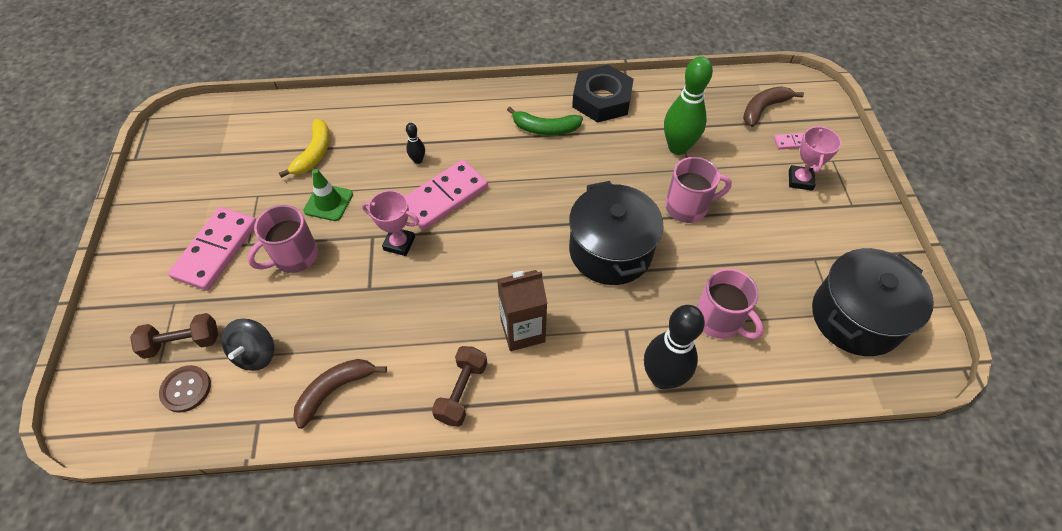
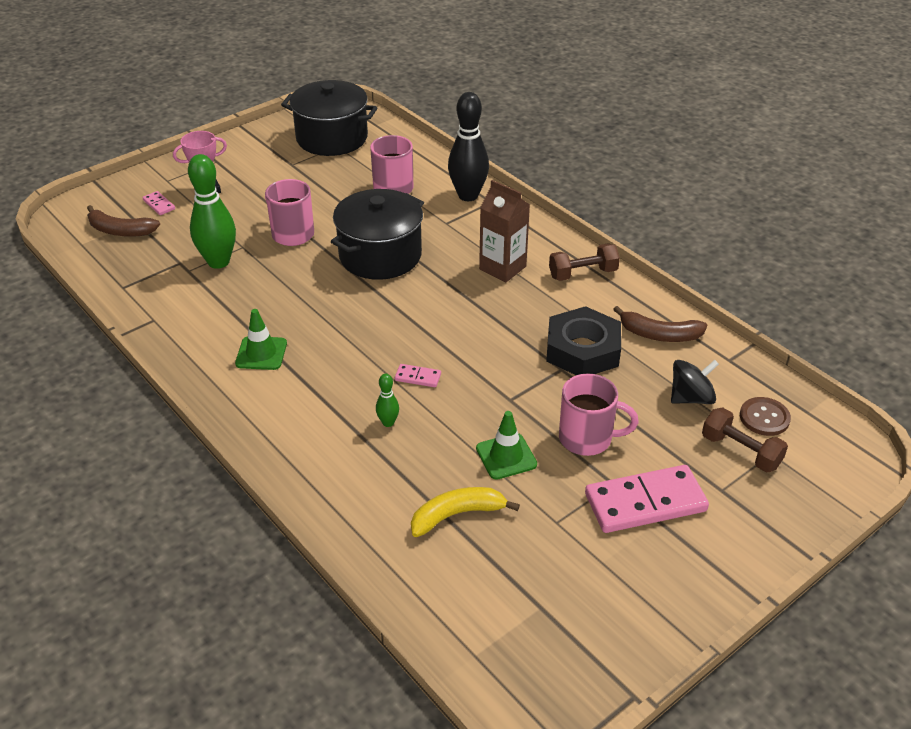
camera: 125 degrees left, 15 degrees down
pink trophy [362,190,420,256] -> none
pink domino [405,160,488,230] -> pink domino [395,364,441,387], size x0.44
black bowling pin [406,123,425,164] -> green bowling pin [376,374,399,427]
green banana [507,107,583,135] -> green traffic cone [235,309,287,370]
black nut [572,65,634,123] -> black nut moved to [546,306,621,375]

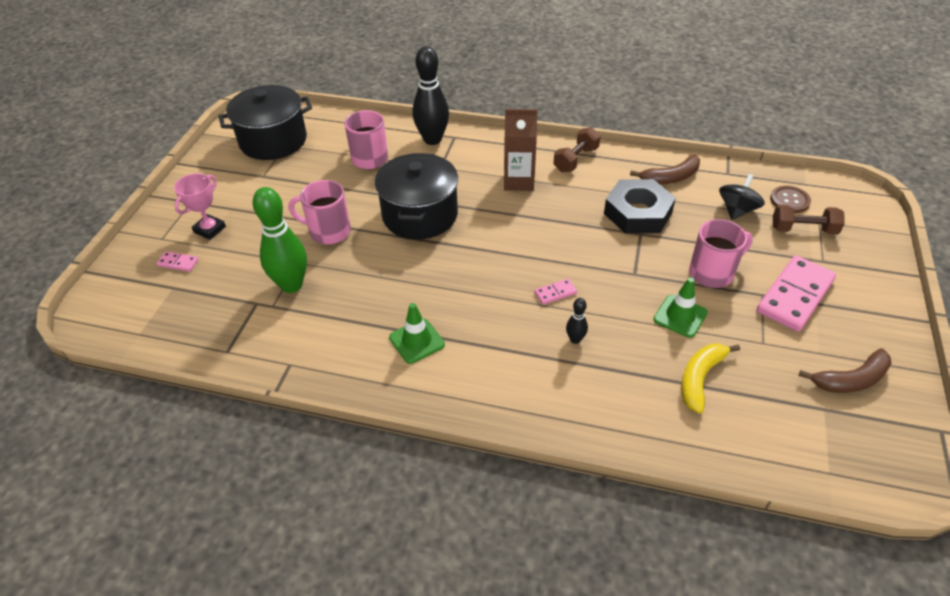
camera: 35 degrees left, 5 degrees up
brown banana [87,205,160,237] -> brown banana moved to [799,348,892,393]
green bowling pin [376,374,399,427] -> black bowling pin [566,298,588,344]

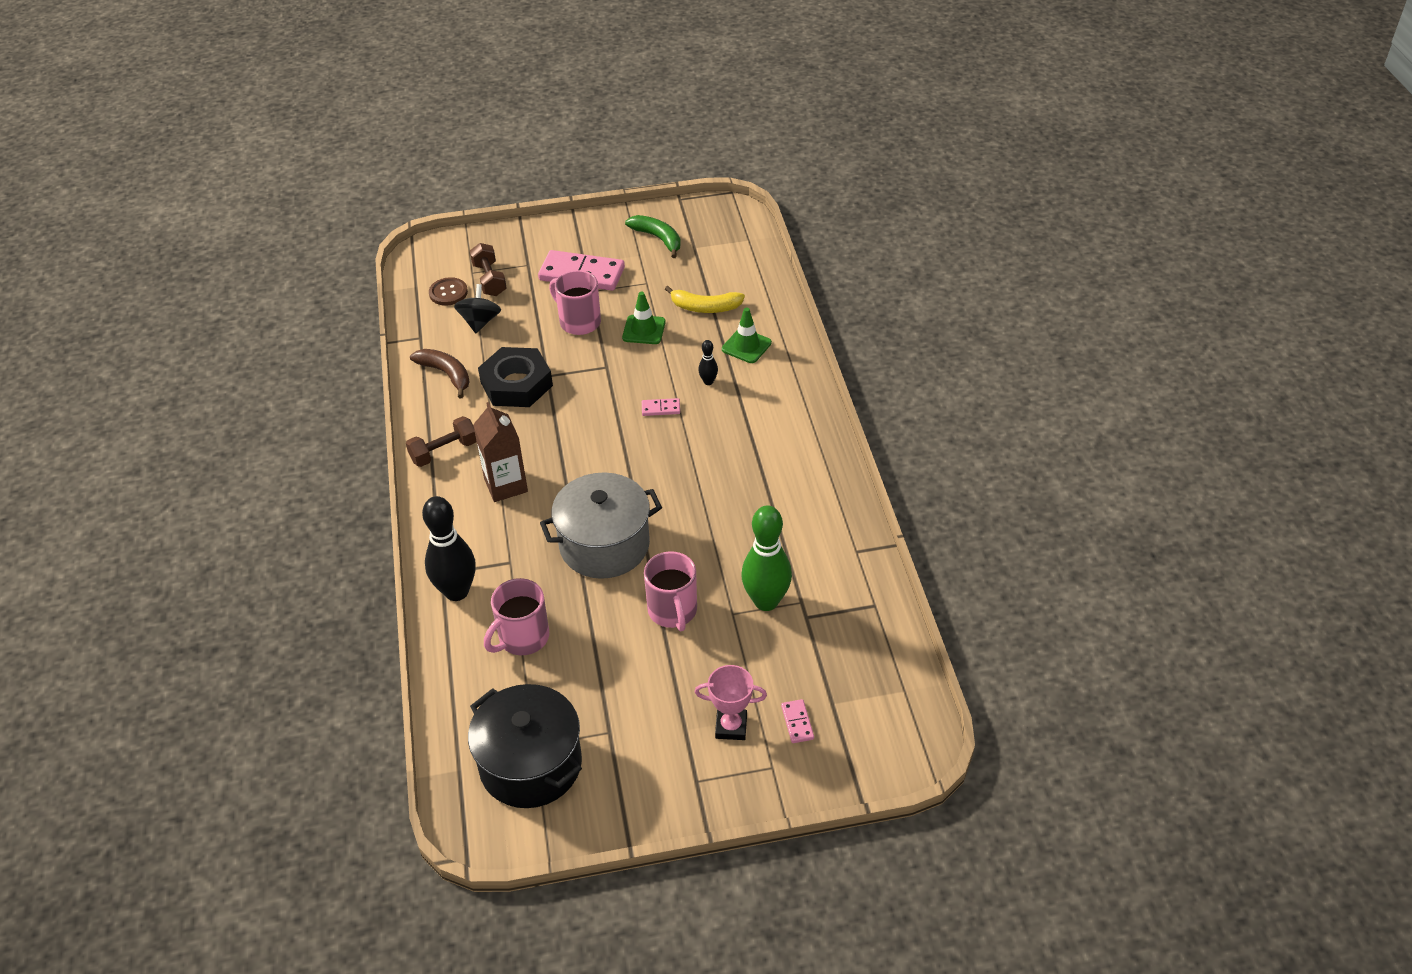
camera: 115 degrees left, 0 degrees up
black pot [375,153,458,240] -> grey pot [540,472,662,579]
green traffic cone [389,303,445,364] -> green traffic cone moved to [722,308,772,363]
pink domino [534,279,577,305] -> pink domino turned 45 degrees counterclockwise [642,398,680,416]
brown dumbbell [554,127,600,172] -> brown dumbbell turned 45 degrees counterclockwise [406,416,477,467]
black spinning top [719,174,765,220] -> black spinning top turned 90 degrees clockwise [454,284,501,333]
brown banana [799,348,892,393] -> green banana [625,215,681,258]

